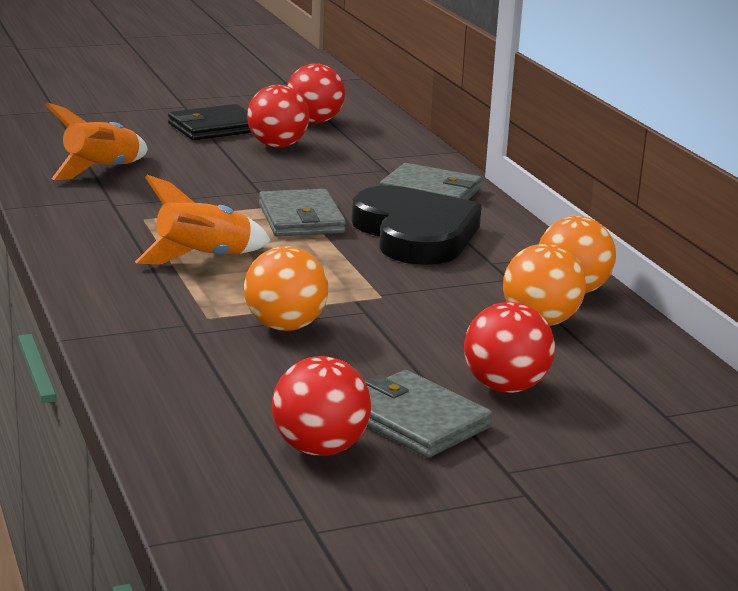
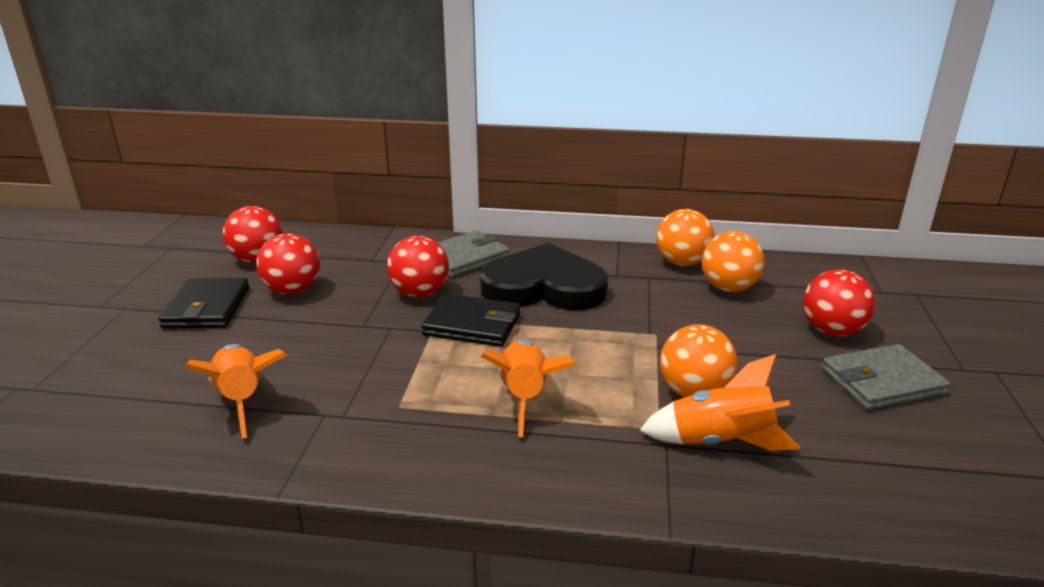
camera: 60 degrees left, 5 degrees up
grey wallet [259,189,346,236] -> black wallet [421,294,520,347]
red ball [272,356,371,456] -> red ball moved to [387,236,449,297]
none -> orange rocket [639,354,800,451]

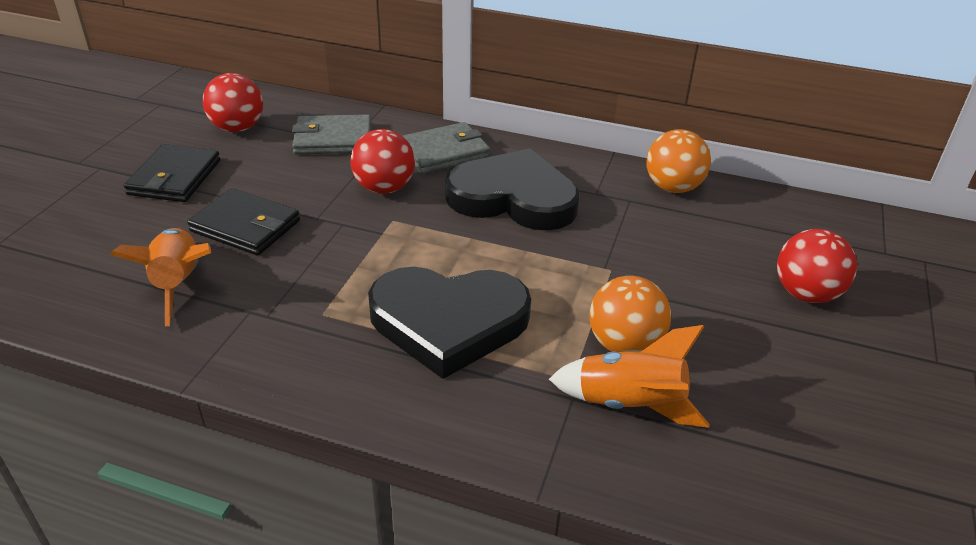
camera: 10 degrees right, 10 degrees up
red ball [256,233,320,295] -> none
black wallet [421,294,520,347] -> black wallet moved to [187,188,300,256]
orange rocket [481,340,576,437] -> black heart [368,267,531,379]
orange ball [702,231,765,292] -> none
grey wallet [822,344,950,410] -> grey wallet moved to [292,115,371,154]

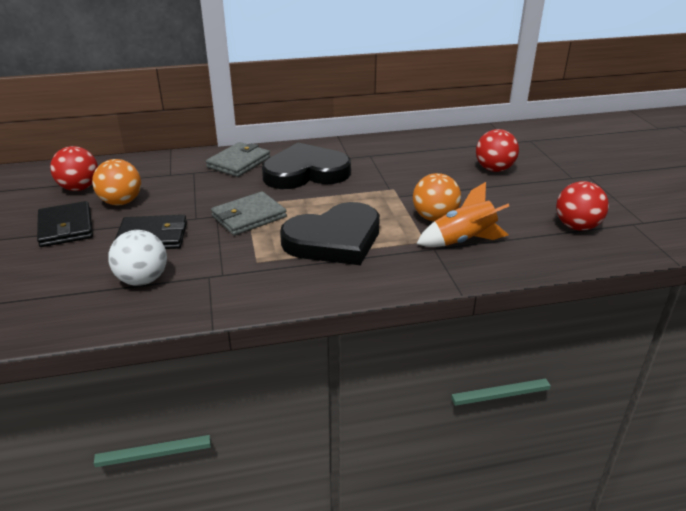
camera: 30 degrees left, 5 degrees down
orange rocket [110,228,212,326] -> white ball [108,230,167,286]
grey wallet [292,115,371,154] -> grey wallet moved to [211,191,287,235]
red ball [350,129,415,194] -> red ball moved to [556,181,609,231]
orange ball [647,129,711,193] -> orange ball moved to [92,159,141,205]

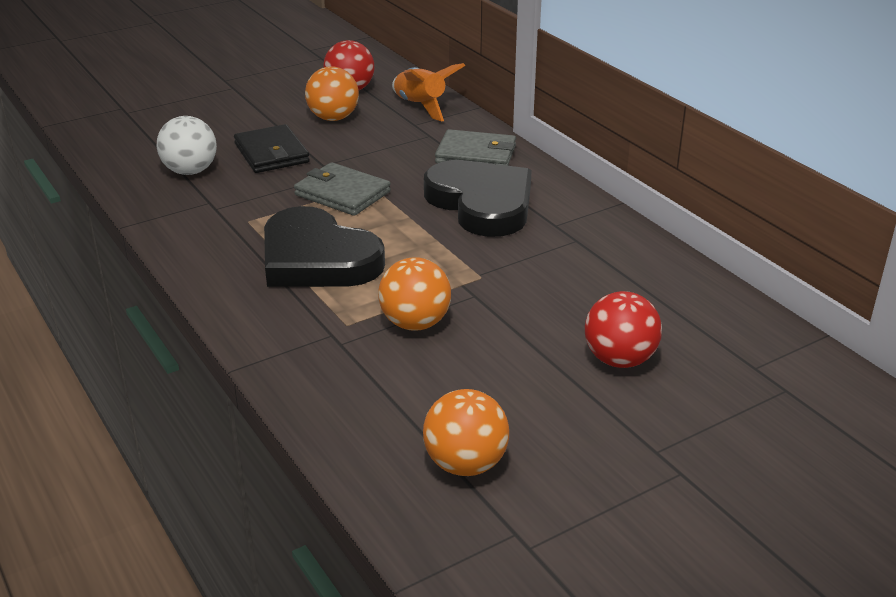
camera: 70 degrees right, 0 degrees up
black wallet [37,201,93,247] -> none
orange rocket [416,182,509,247] -> orange rocket moved to [392,63,465,121]
red ball [556,181,609,231] -> orange ball [423,389,509,476]

